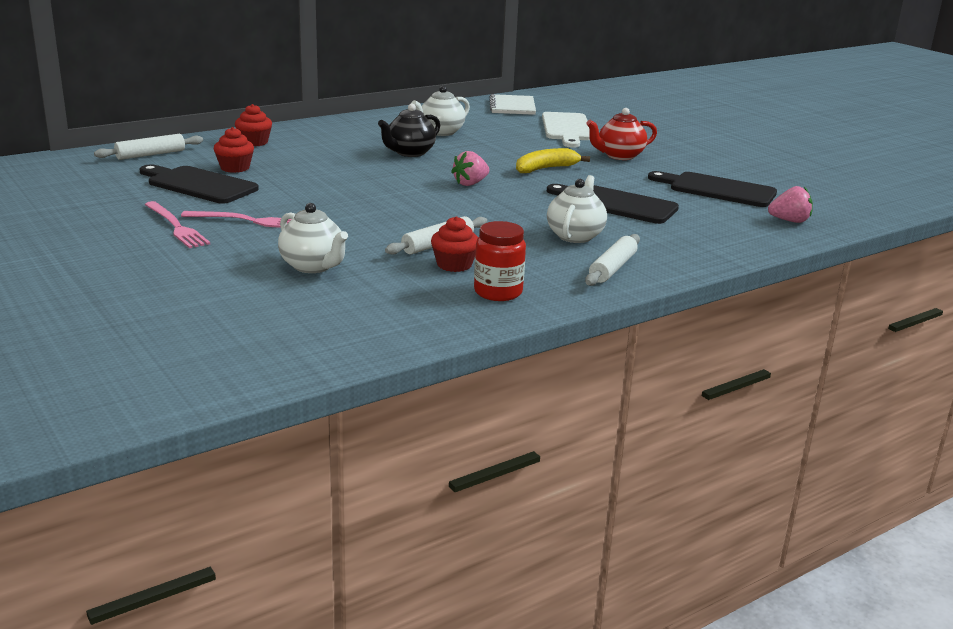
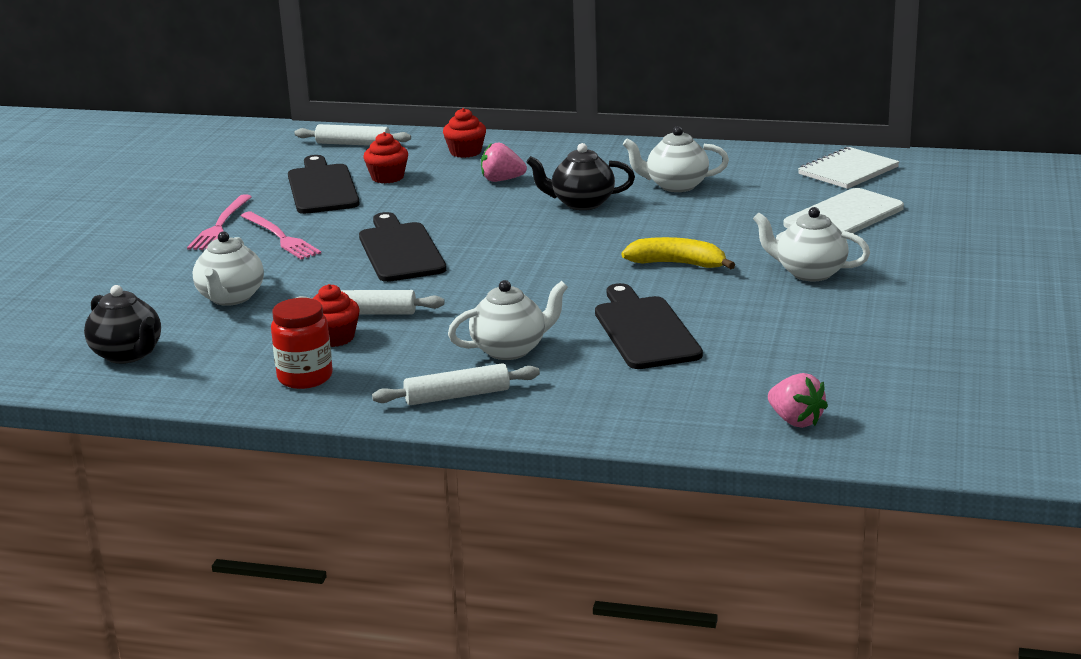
camera: 50 degrees right, 0 degrees up
pink strawberry [451,151,489,186] -> pink strawberry moved to [481,143,527,182]
red teapot [586,108,657,160] -> white teapot [753,207,870,281]
black cutting board [648,171,777,207] -> black cutting board moved to [359,212,446,282]
none -> black teapot [84,285,161,364]

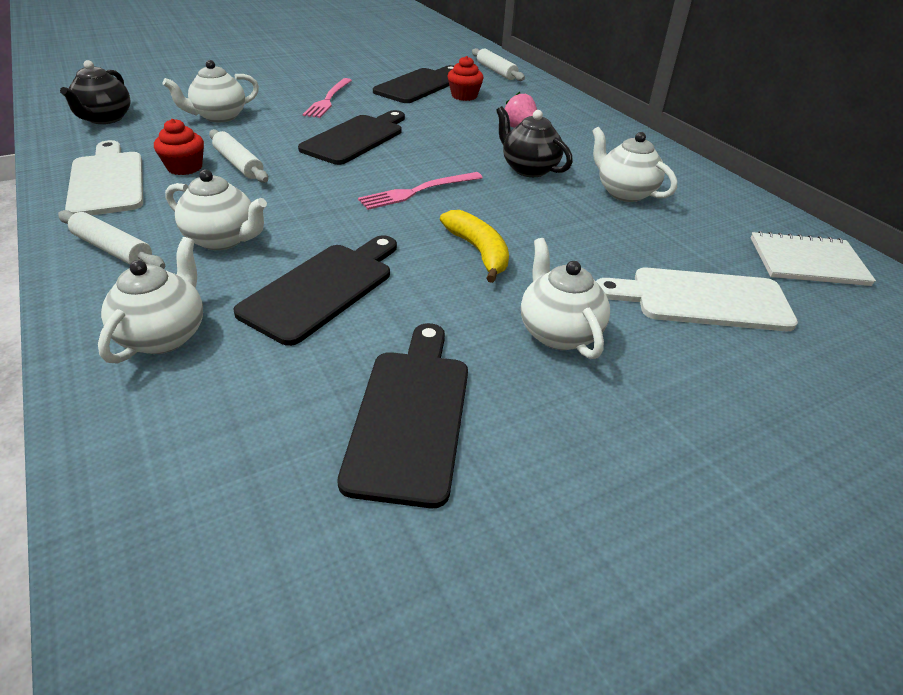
camera: 45 degrees right, 15 degrees up
pink fork [187,194,252,250] -> pink fork moved to [358,172,483,210]
red jar [271,298,333,389] -> white cutting board [65,140,143,215]
red cupcake [443,108,486,158] -> none
pink strawberry [768,373,828,428] -> none
none -> white teapot [98,237,203,364]
none -> black cutting board [337,323,468,508]

